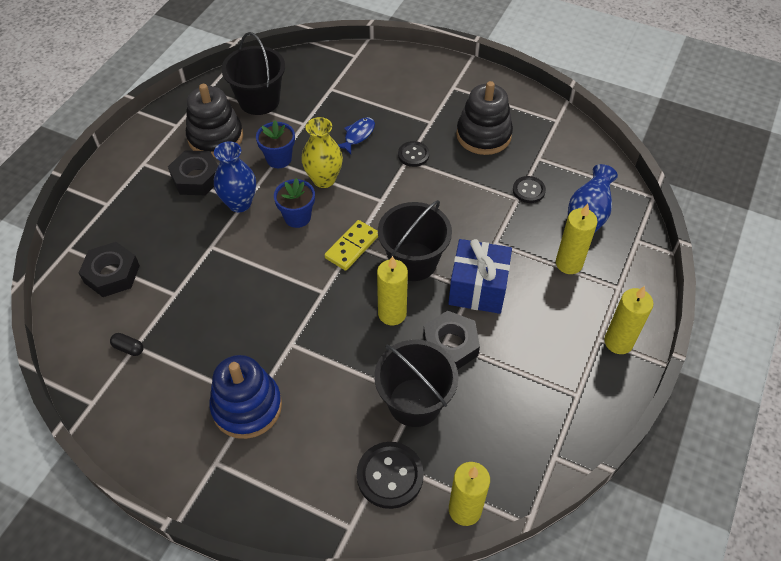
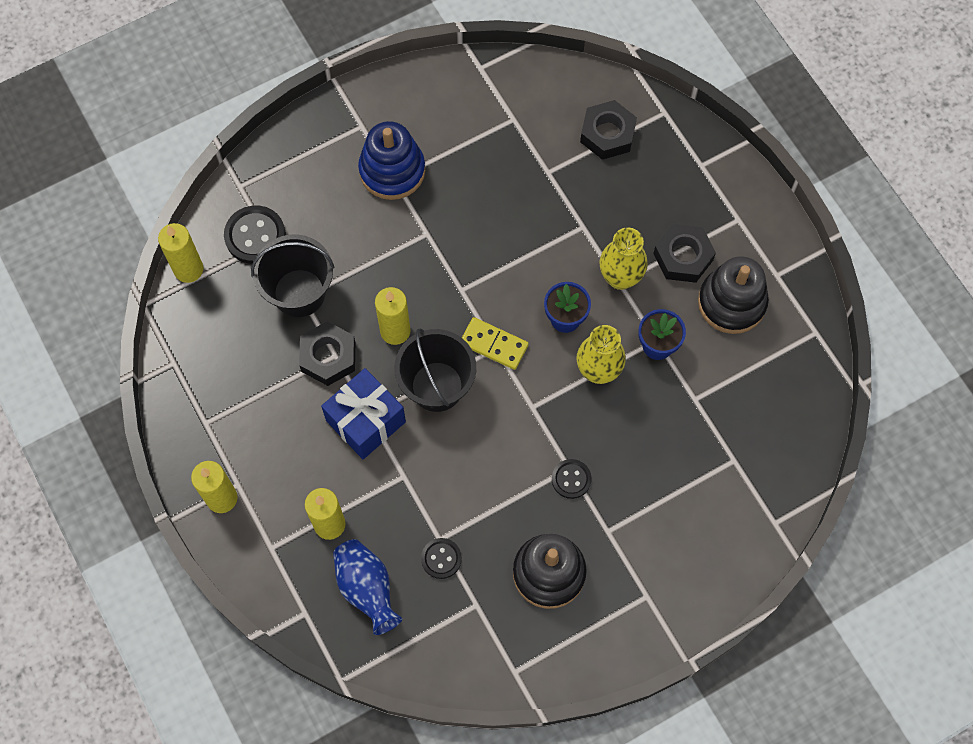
camera: 125 degrees right, 15 degrees up
black capsule [110,333,144,356] -> none
blue vase [214,141,256,212] -> yellow vase [599,227,648,290]
black bucket [221,32,285,115] -> none
yellow domino [324,220,378,271] -> yellow domino turned 45 degrees counterclockwise [462,317,529,370]
blue fish [338,117,375,154] -> none

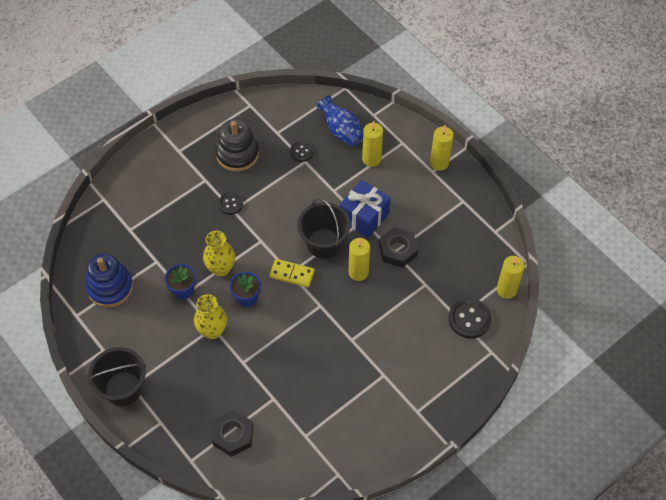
camera: 170 degrees right, 10 degrees down
black bucket [251,234,334,317] -> black bucket moved to [88,347,146,406]
blue stacking toy [358,121,425,200] -> blue stacking toy moved to [85,253,133,308]
black nut [653,224,716,283] -> none
black stacking toy [698,256,769,334] -> none

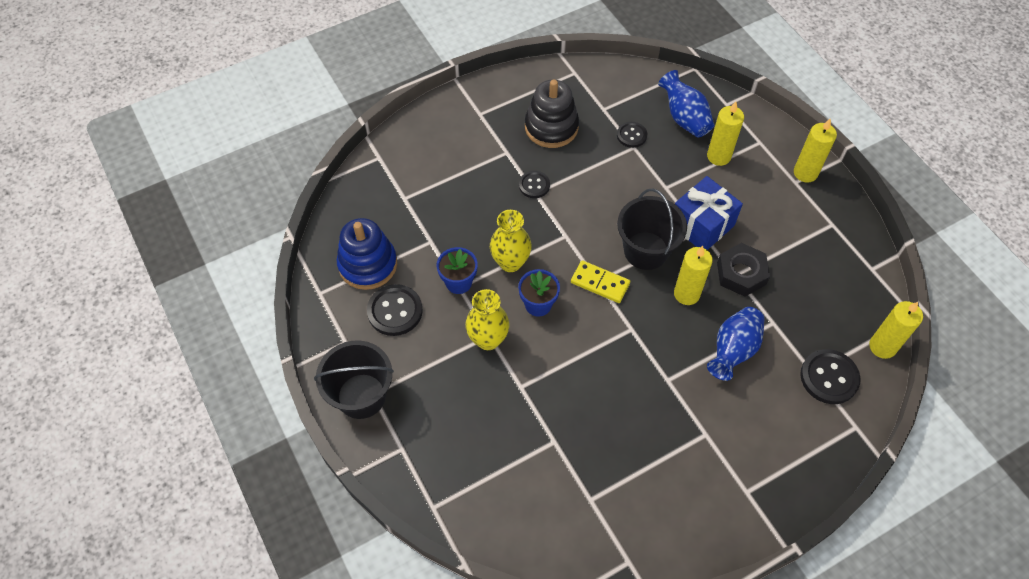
camera: 10 degrees right, 0 degrees up
black nut [212,410,253,457] -> none
none -> black button [367,284,423,336]
none -> blue vase [707,307,765,381]

